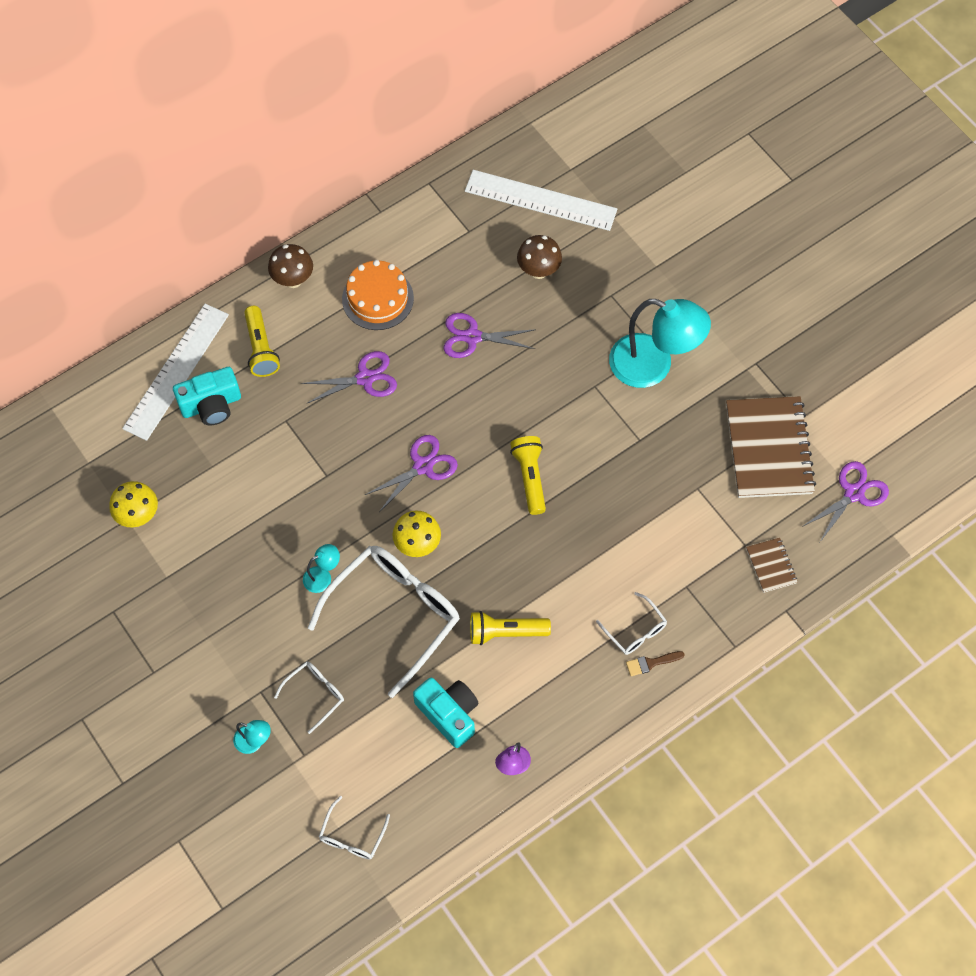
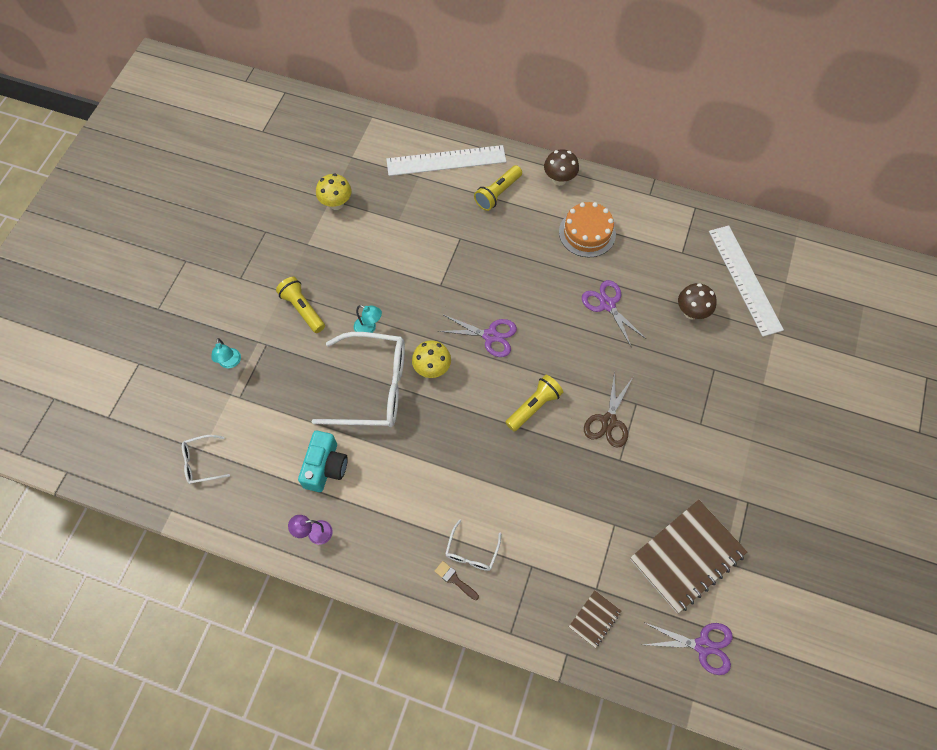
camera: 55 degrees right, 0 degrees up
turquoise camera [173,367,241,425] -> none
white glasses [274,662,344,734] -> none
purple scissors [301,351,397,404] -> none
yellow flashlight [470,611,551,645] -> yellow flashlight moved to [276,277,325,333]
turquoise lamp [609,299,711,388] -> none
none -> brown scissors [584,371,633,448]

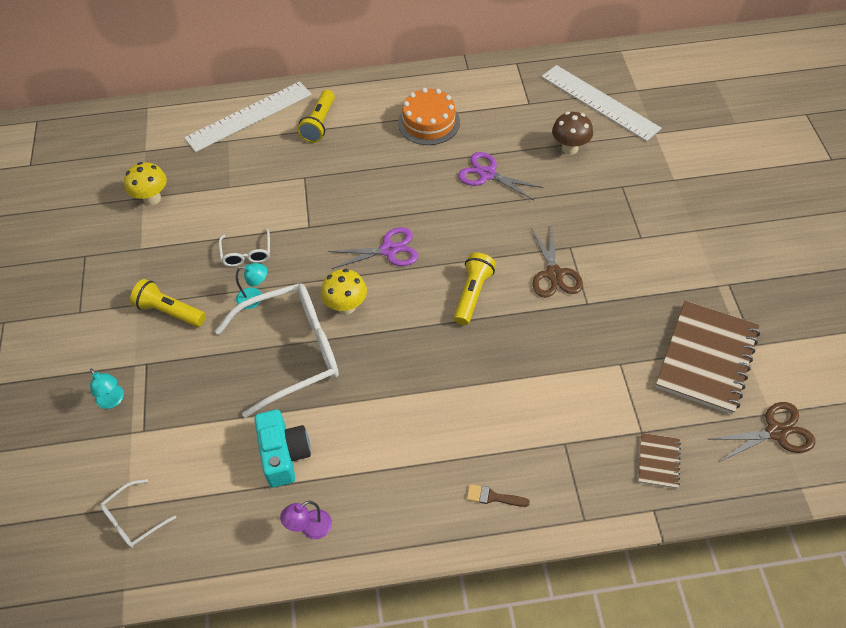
camera: 25 degrees left, 10 degrees down
white glasses [445,520,501,571] -> white glasses moved to [219,229,270,267]
brown mushroom [544,149,579,186] -> none
purple scissors [644,623,733,675] -> brown scissors [710,402,815,462]

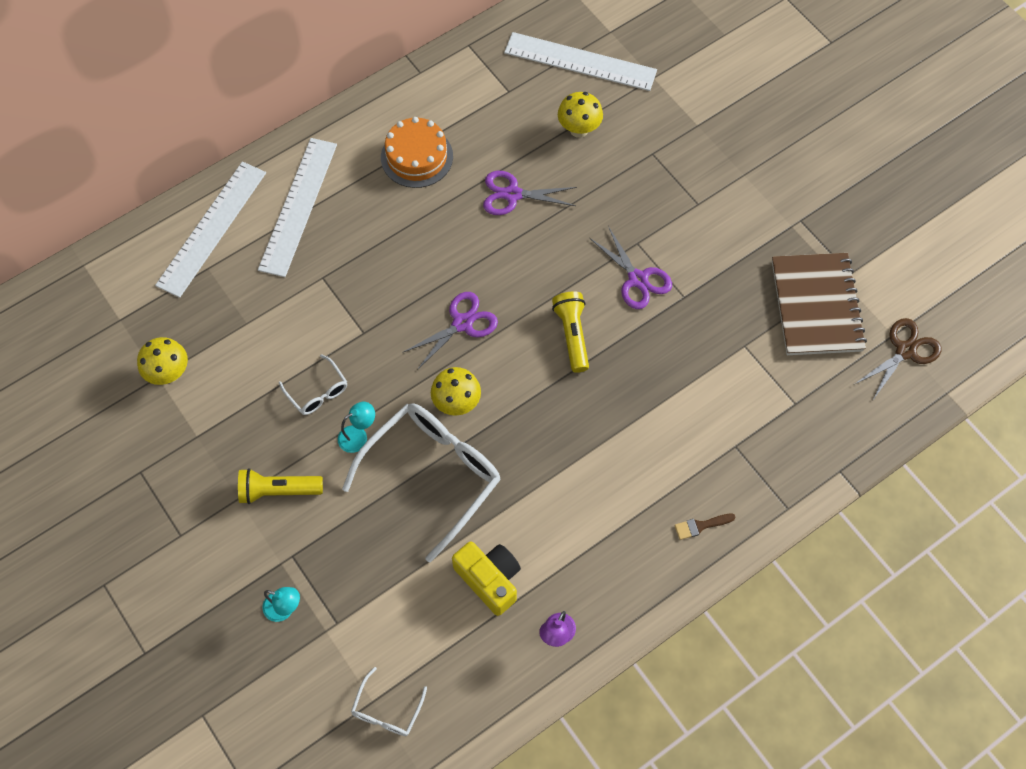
camera: 30 degrees left, 10 degrees up
turquoise camera [254,410,311,488] -> yellow camera [452,541,521,616]
yellow flashlight [298,90,335,143] -> white ruler [258,138,337,277]
brown scissors [531,227,583,298] -> purple scissors [590,226,672,309]
brown mushroom [552,112,593,155] -> yellow mushroom [558,92,603,138]
brown notebook [638,433,681,489] -> none

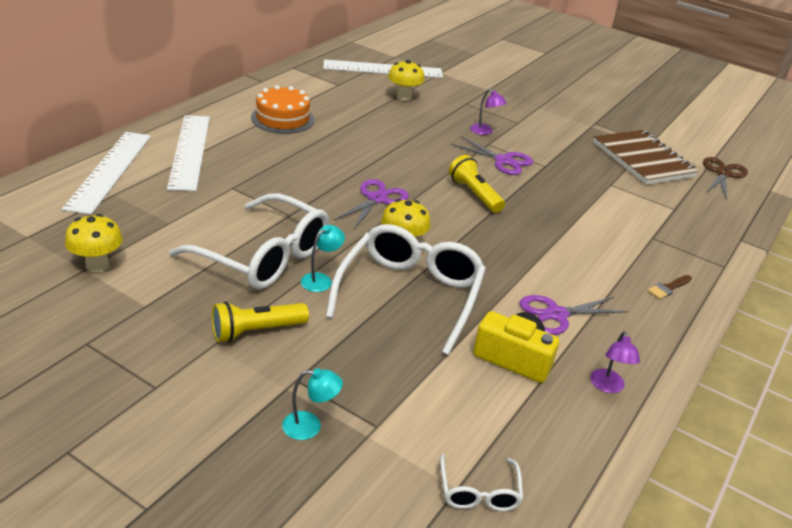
camera: 25 degrees left, 30 degrees down
white glasses [279,354,347,415] -> white glasses [169,193,329,289], size x2.17
purple scissors [483,171,577,215] -> purple scissors moved to [520,295,628,335]
none -> purple lamp [470,89,507,135]

